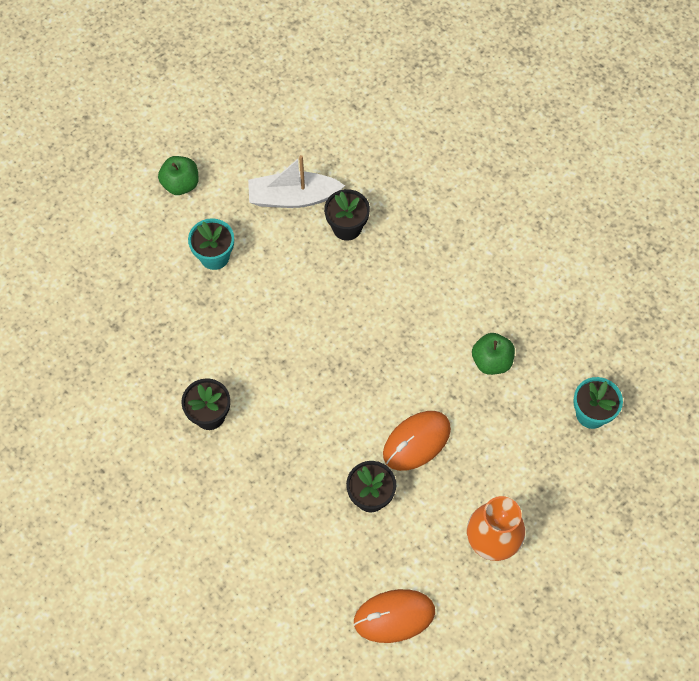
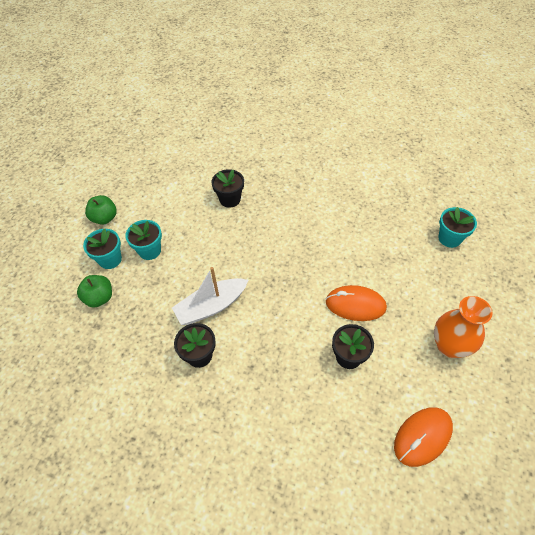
camera: 25 degrees left, 10 degrees down
white boat [248,155,345,208] -> white boat moved to [172,267,248,325]
orange mouse [383,411,451,471] -> orange mouse turned 75 degrees clockwise [326,285,387,321]
green apple [472,333,515,375] -> green apple moved to [77,275,112,308]
none -> turquoise flower pot [83,229,122,269]

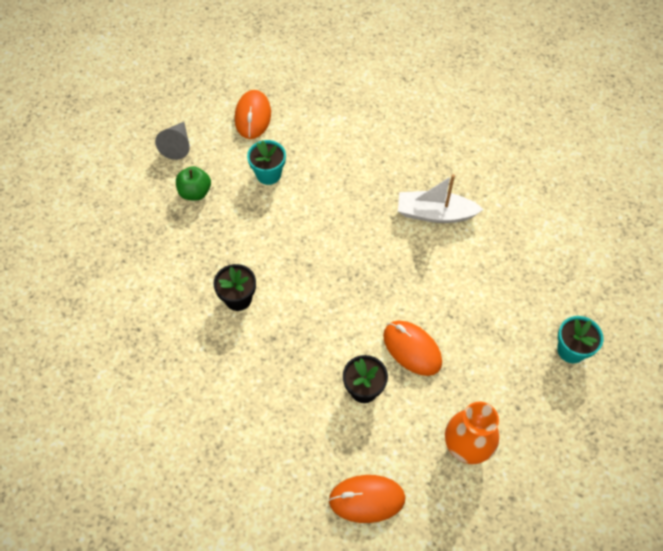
camera: 35 degrees right, 5 degrees up
turquoise flower pot [83,229,122,269] -> none
green apple [85,195,117,225] -> orange mouse [235,90,271,139]
white boat [172,267,248,325] -> white boat moved to [398,174,484,223]
black flower pot [211,169,244,208] -> none
none -> grey cone [155,122,190,160]

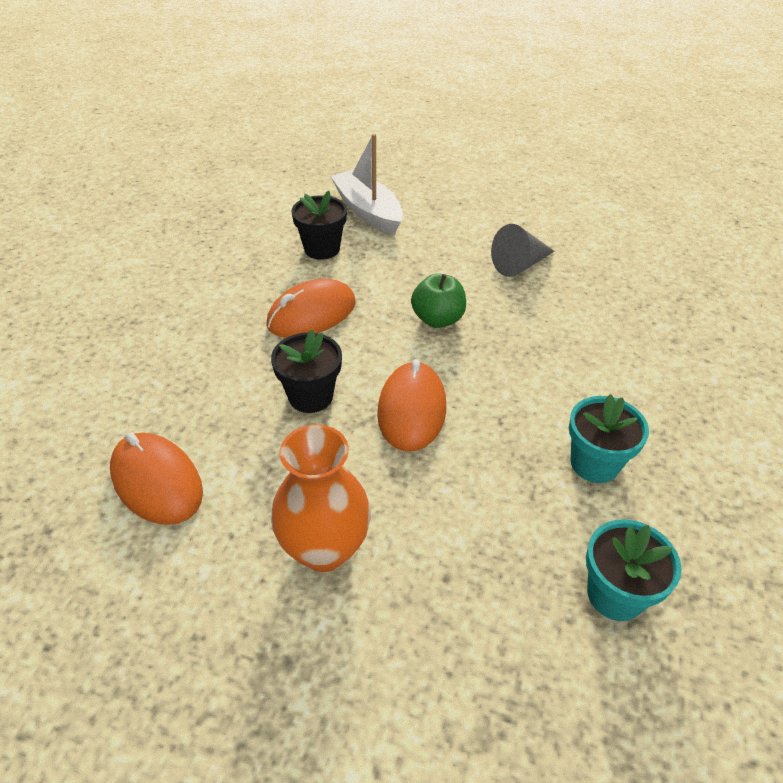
camera: 50 degrees right, 15 degrees down
grey cone [155,122,190,160] -> grey cone moved to [491,224,554,277]
green apple [176,166,211,201] -> green apple moved to [411,273,466,328]
orange mouse [235,90,271,139] -> orange mouse moved to [266,278,355,338]
turquoise flower pot [247,140,286,185] -> turquoise flower pot moved to [569,394,649,483]
white boat [398,174,484,223] -> white boat moved to [330,134,403,235]

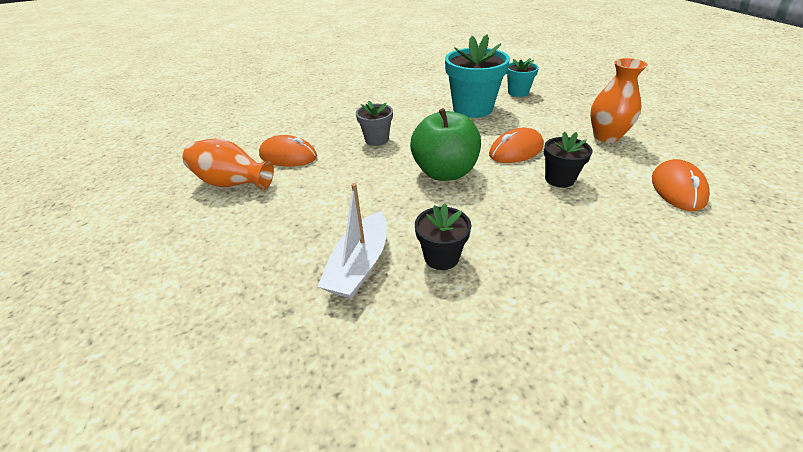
camera: 125 degrees left, 5 degrees down
orange mouse [266,278,355,338] -> orange mouse moved to [259,135,317,167]
green apple [411,273,466,328] -> green apple [410,108,481,181], size x1.82
grey cone [491,224,554,277] -> none
turquoise flower pot [569,394,649,483] -> turquoise flower pot [445,34,510,118], size x1.83
none -> orange vase [183,138,274,191]
none -> grey flower pot [356,101,393,146]

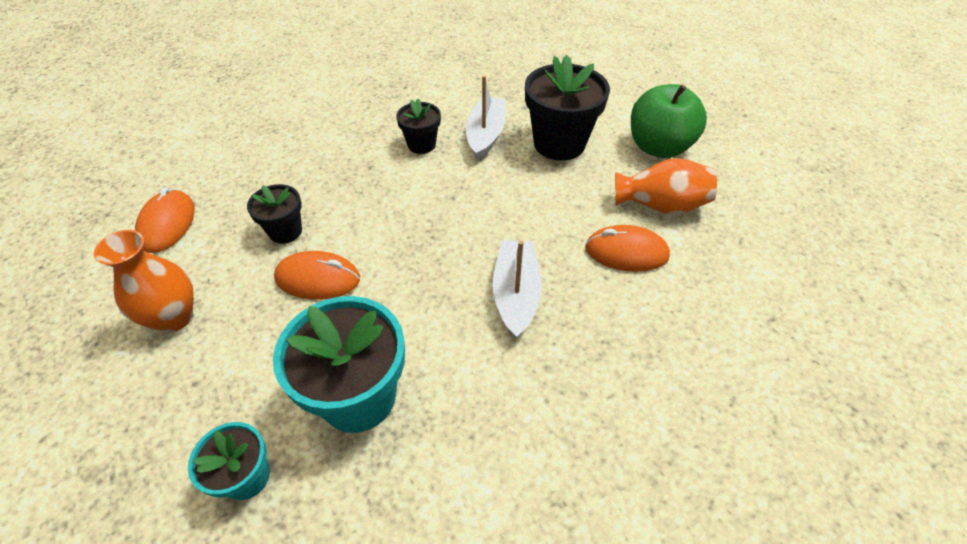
camera: 170 degrees right, 10 degrees up
grey flower pot [356,101,393,146] -> white boat [492,240,542,338]
green apple [410,108,481,181] -> green apple moved to [631,84,707,158]
orange mouse [489,128,544,163] -> orange mouse turned 45 degrees clockwise [274,251,360,300]
none -> black flower pot [525,55,610,161]

